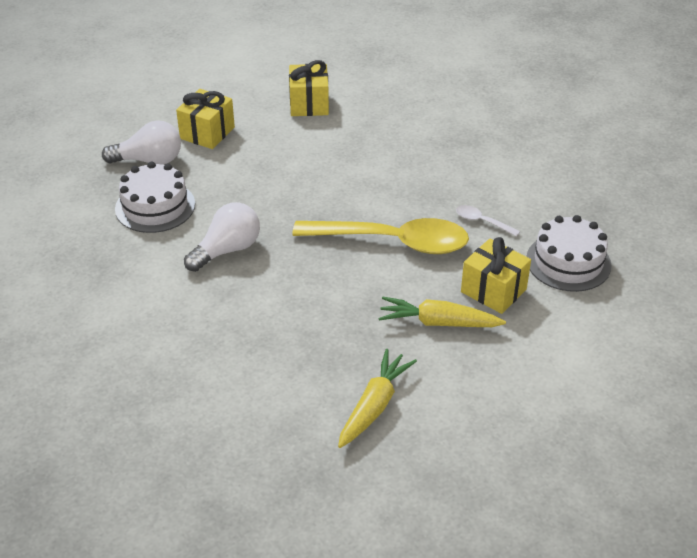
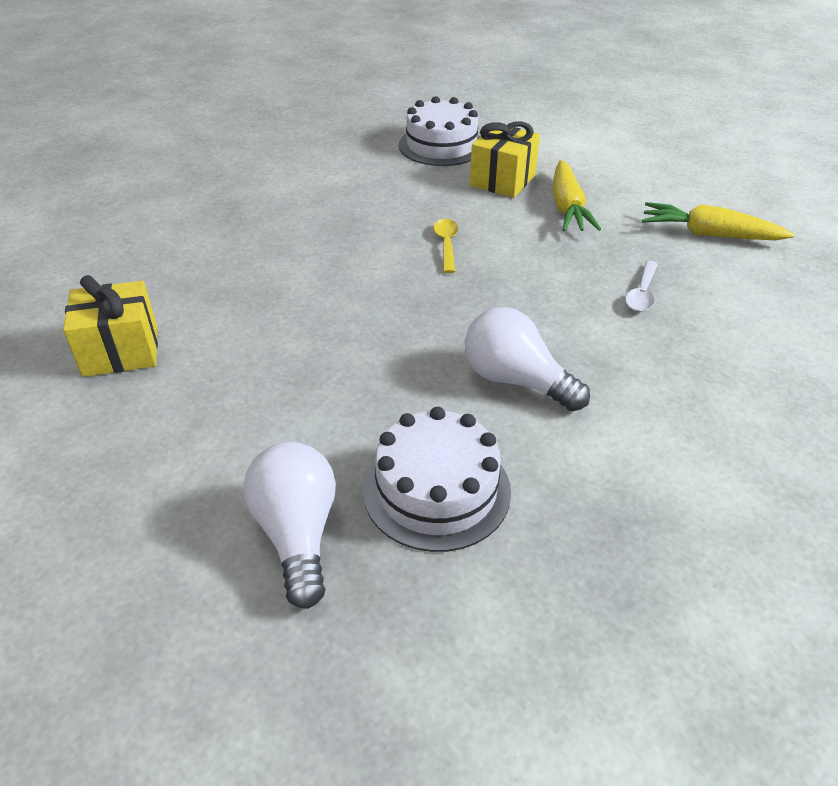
camera: 100 degrees left, 0 degrees up
yellow gift [176,89,235,149] -> none
yellow spoon [292,218,469,254] -> yellow spoon [433,219,459,273], size x0.40
white spoon [456,205,520,237] -> white spoon moved to [625,261,658,312]

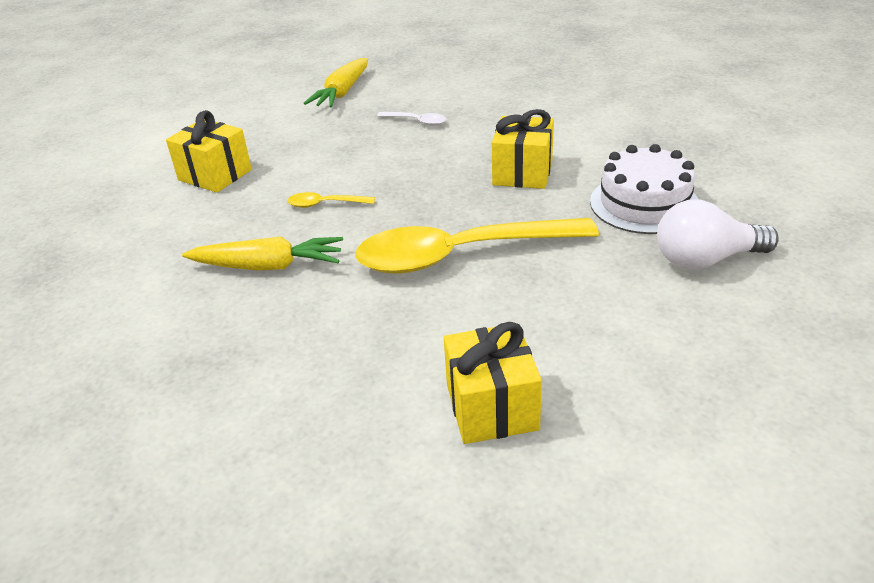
camera: 85 degrees left, 5 degrees down
white cake [399,96,480,166] -> none
white light bulb [465,307,590,411] -> yellow gift [492,109,554,189]
yellow carrot [553,160,601,231] -> yellow carrot moved to [182,237,343,270]
none -> yellow spoon [355,218,599,274]

